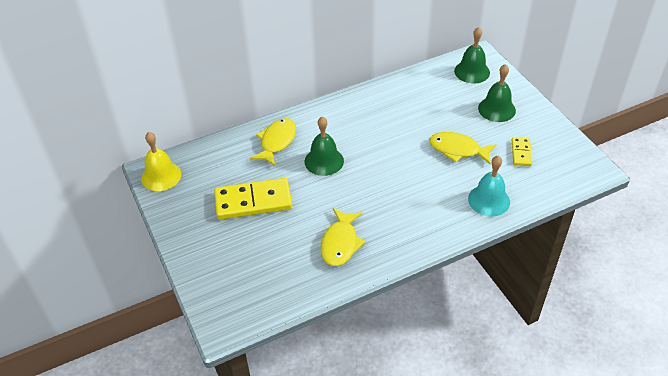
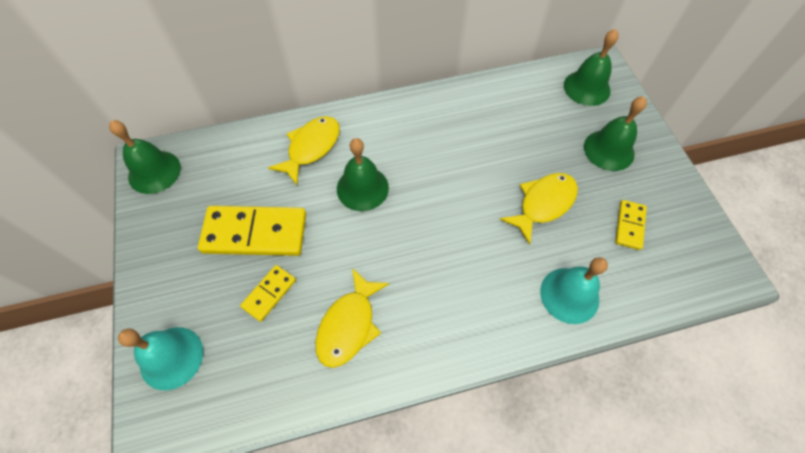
camera: 10 degrees right, 15 degrees up
yellow bell [141,132,181,191] -> green bell [109,120,181,194]
yellow fish [430,132,497,164] -> yellow fish turned 105 degrees clockwise [500,173,578,245]
none -> turquoise bell [118,327,203,390]
none -> yellow domino [240,265,296,322]

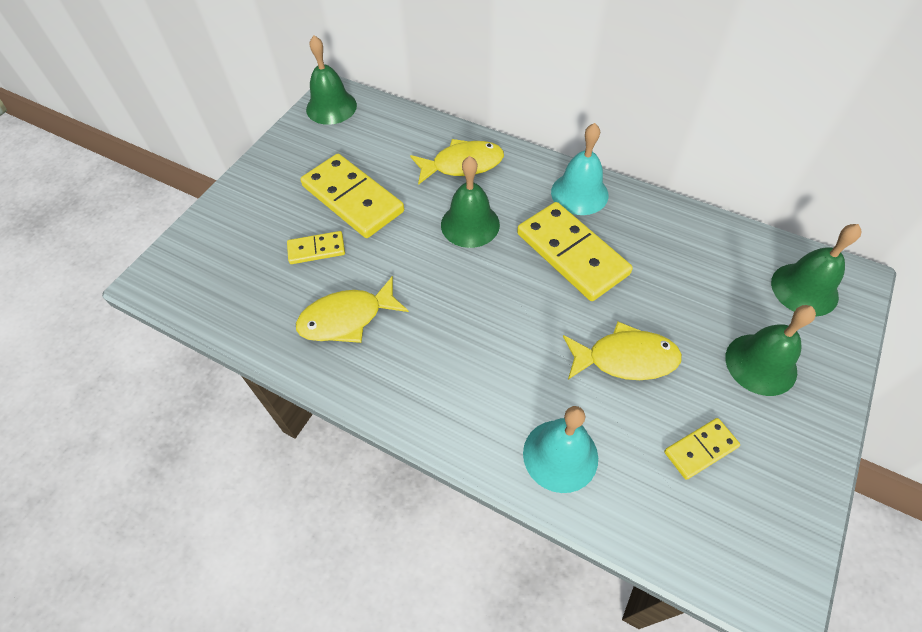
camera: 45 degrees right, 5 degrees down
turquoise bell [118,327,203,390] -> turquoise bell moved to [551,123,608,215]
none -> yellow domino [517,202,633,301]

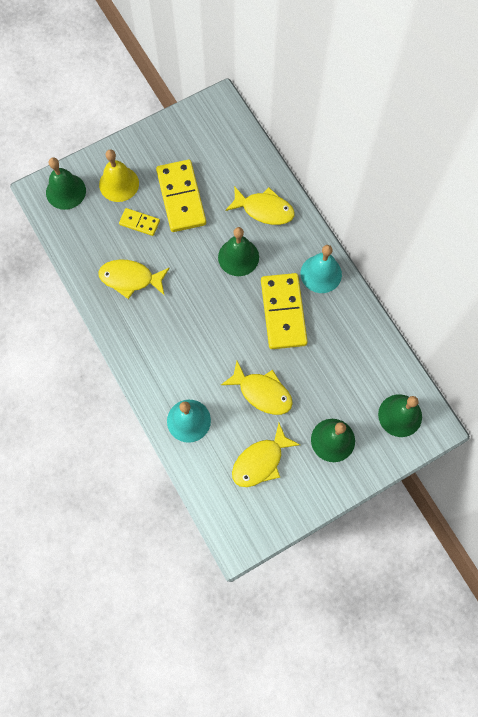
camera: 30 degrees right, 15 degrees up
green bell [306,35,357,125] -> green bell moved to [46,157,86,210]
yellow domino [664,418,740,480] -> yellow fish [232,423,300,487]
none -> yellow bell [99,149,139,202]

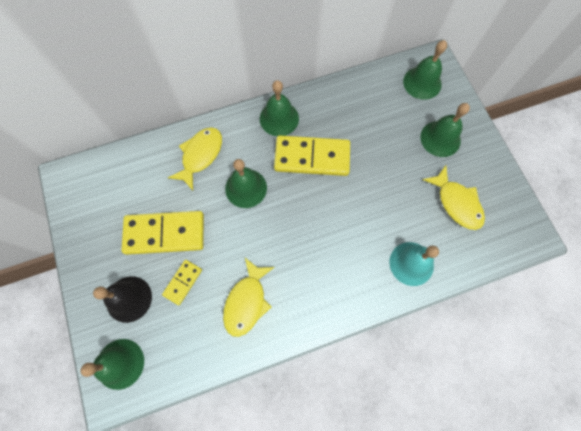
camera: 80 degrees left, 0 degrees up
yellow bell [99,149,139,202] -> black bell [93,276,152,323]
yellow fish [221,361,293,415] -> none
turquoise bell [301,245,342,293] -> green bell [260,80,299,136]

